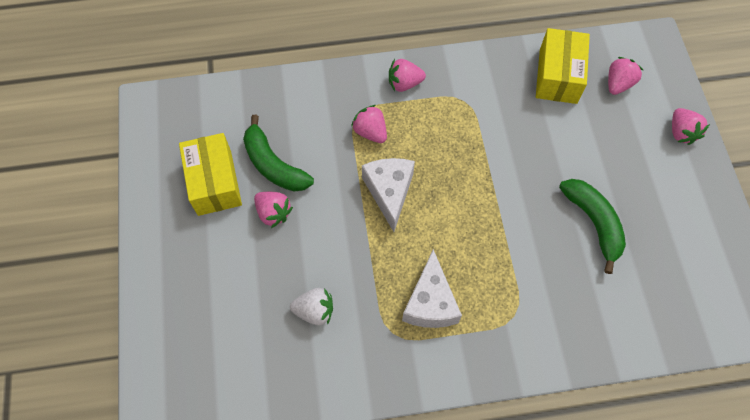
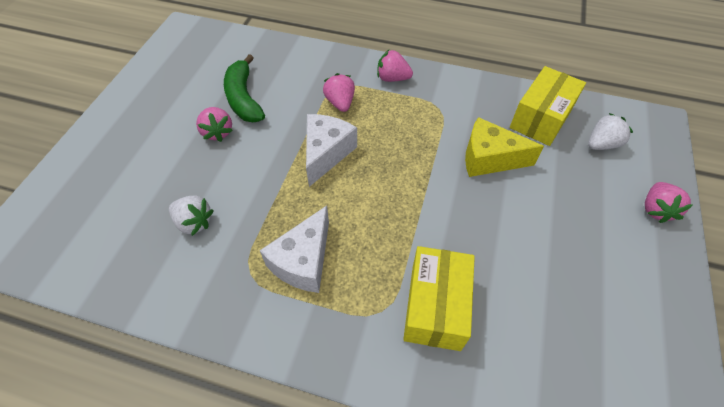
camera: 25 degrees right, 10 degrees down
yellow box [179,133,242,216] -> yellow box moved to [403,246,475,351]
green banana [559,179,626,274] -> none
pink strawberry [608,57,643,95] -> white strawberry [588,113,633,150]
none -> yellow cheese [465,117,544,177]

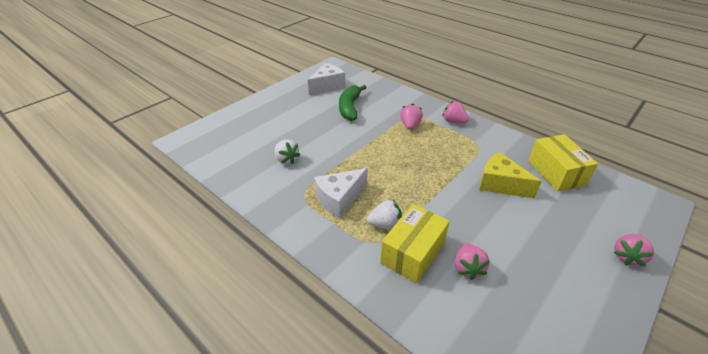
camera: 25 degrees right, 15 degrees down
pink strawberry [196,107,233,142] -> pink strawberry moved to [455,244,490,280]
white cheese [306,114,357,187] -> white cheese moved to [308,63,345,95]
yellow box [510,66,586,146] -> yellow box turned 75 degrees counterclockwise [528,134,598,192]
white strawberry [588,113,633,150] -> white strawberry moved to [367,200,402,230]

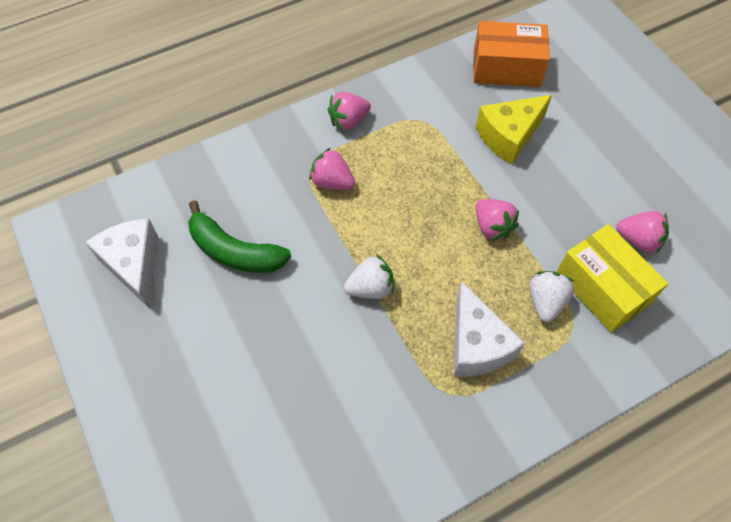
camera: 70 degrees left, 20 degrees up
white strawberry [275,139,300,165] -> white strawberry moved to [344,255,394,299]
yellow box [528,134,598,192] -> orange box [473,21,550,87]
pink strawberry [614,234,654,266] -> pink strawberry moved to [475,199,519,241]

